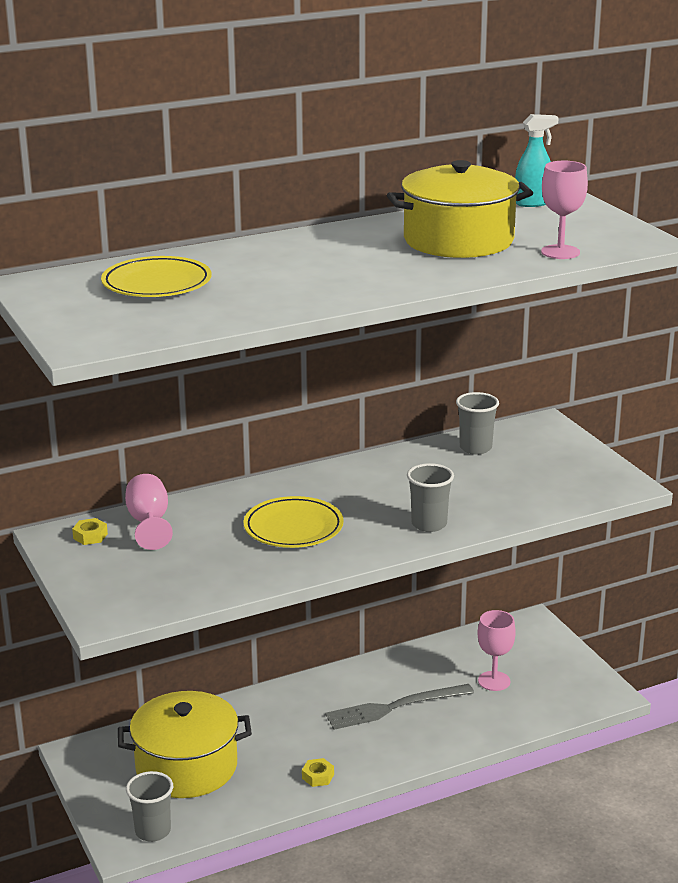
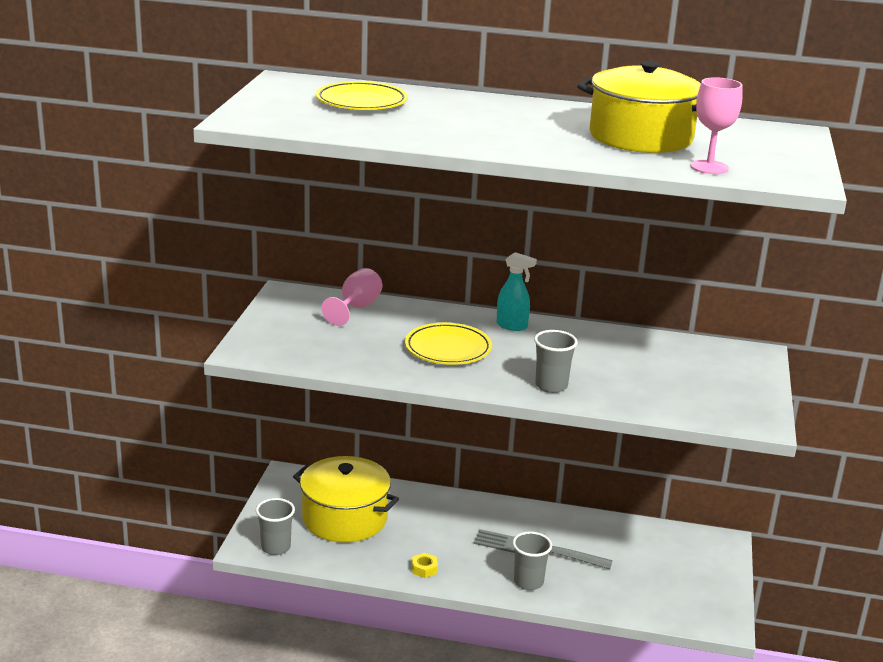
camera: 35 degrees right, 0 degrees up
yellow nut [72,518,108,545] -> none
grey cup [456,392,499,455] -> grey cup moved to [512,531,552,590]
pink goblet [477,610,516,691] -> none
turquoise spray bottle [515,114,559,207] -> turquoise spray bottle moved to [497,252,537,331]

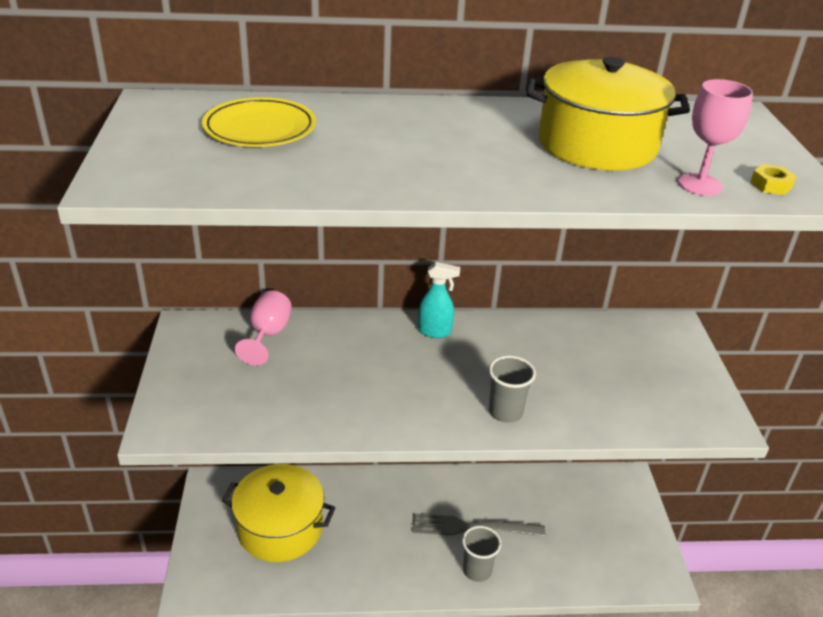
camera: 15 degrees left, 10 degrees up
grey cup [256,498,295,555] -> none
yellow plate [405,323,492,365] -> none
yellow nut [412,553,438,578] -> yellow nut moved to [750,164,796,195]

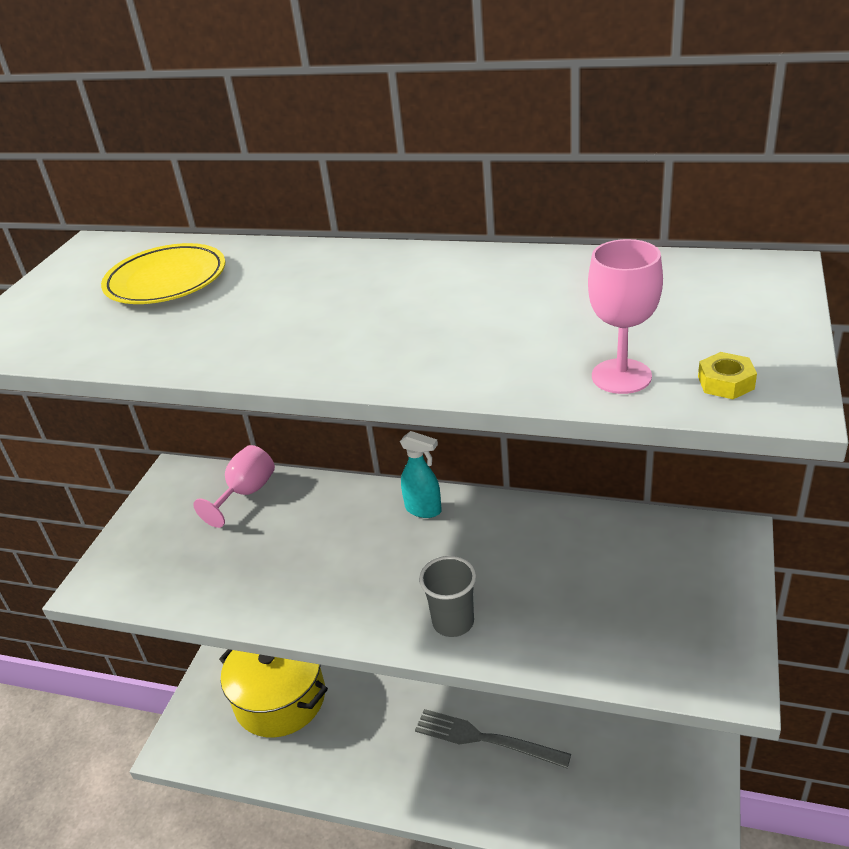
camera: 25 degrees right, 0 degrees up
grey cup [462,526,501,582] -> none
yellow pot [527,57,690,171] -> none

